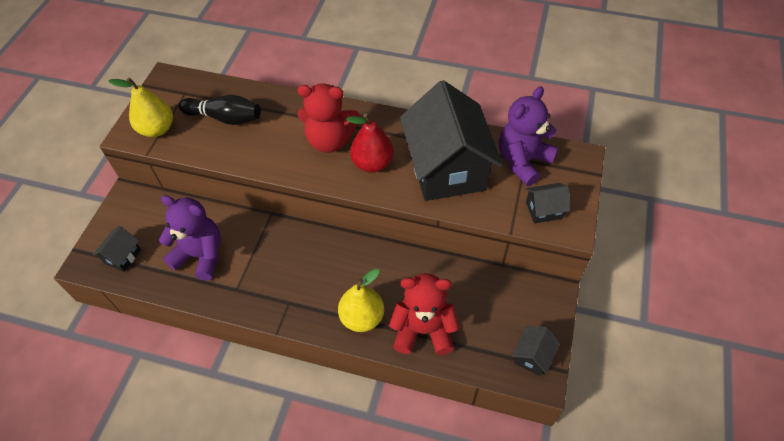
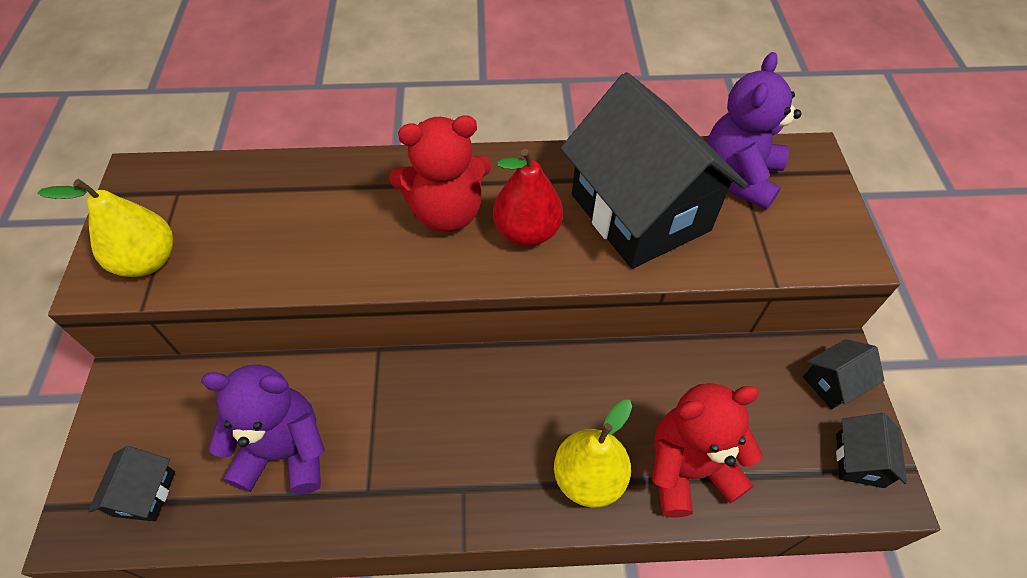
camera: 20 degrees left, 0 degrees up
black bowling pin [179,95,261,125] -> none
black house [526,183,571,224] -> black house moved to [803,339,884,409]

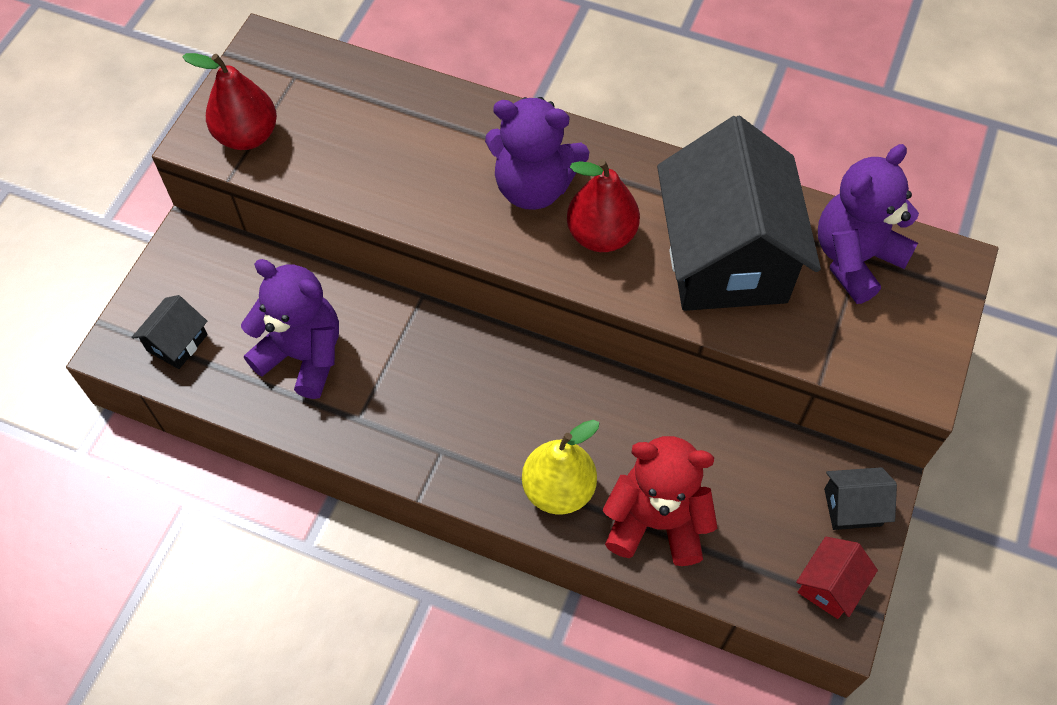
camera: 25 degrees right, 5 degrees up
yellow pear [37,179,173,277] -> red pear [182,53,277,150]
red teddy bear [389,115,492,232] -> purple teddy bear [485,97,589,210]
black house [836,413,907,488] -> red house [796,537,878,619]

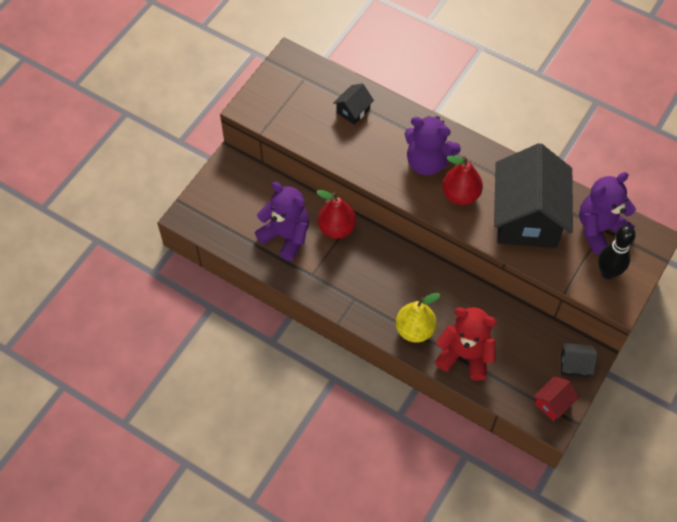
camera: 10 degrees right, 0 degrees up
black house [132,295,208,369] -> black house moved to [333,83,374,125]
red pear [182,53,277,150] -> red pear moved to [316,190,356,239]
none -> black bowling pin [598,225,636,279]

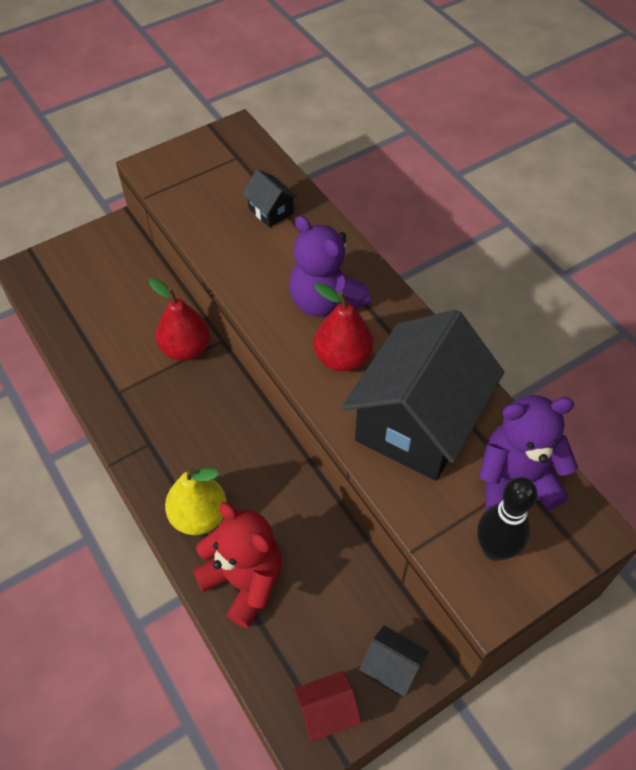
camera: 25 degrees right, 5 degrees down
purple teddy bear [255,182,309,261] -> none
black house [333,83,374,125] -> black house turned 75 degrees clockwise [242,169,298,228]

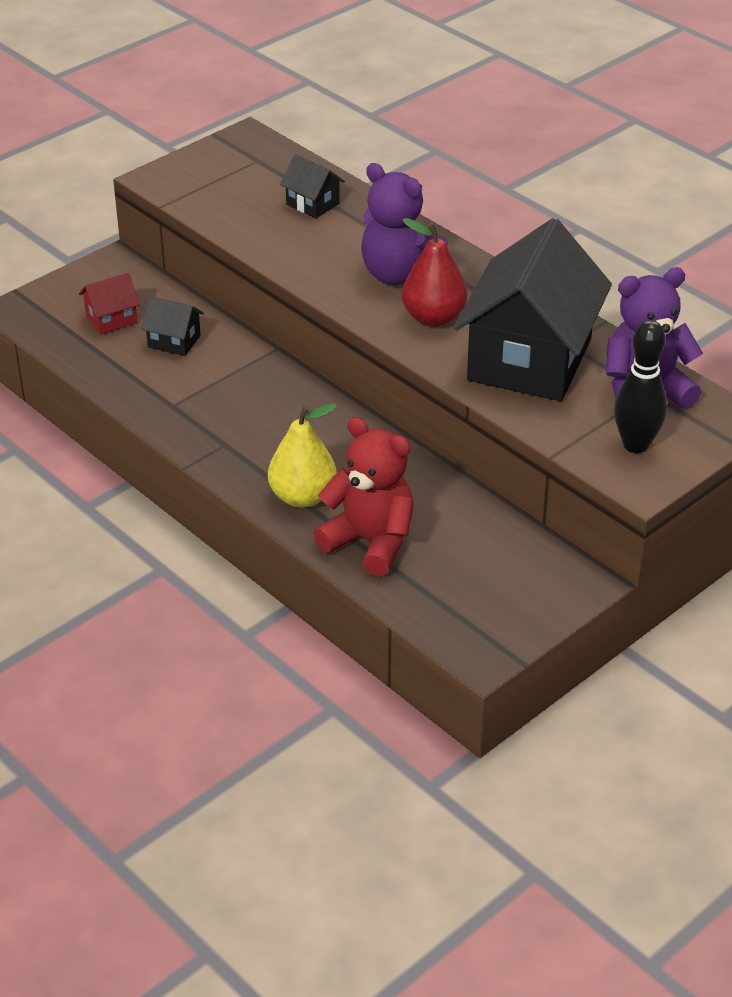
camera: 10 degrees left, 15 degrees down
red pear [149,278,210,361] -> none
red house [294,671,361,742] -> red house moved to [79,273,140,334]
black house [359,625,429,697] -> black house moved to [141,296,204,356]

